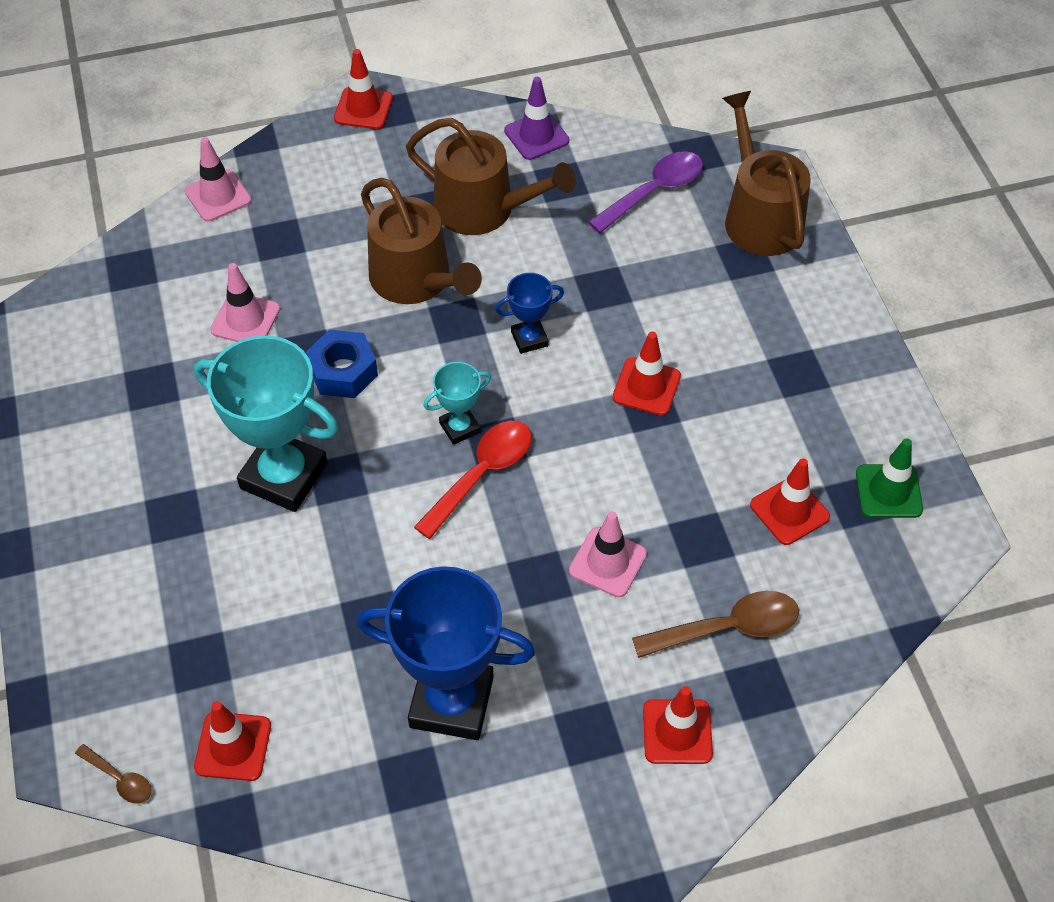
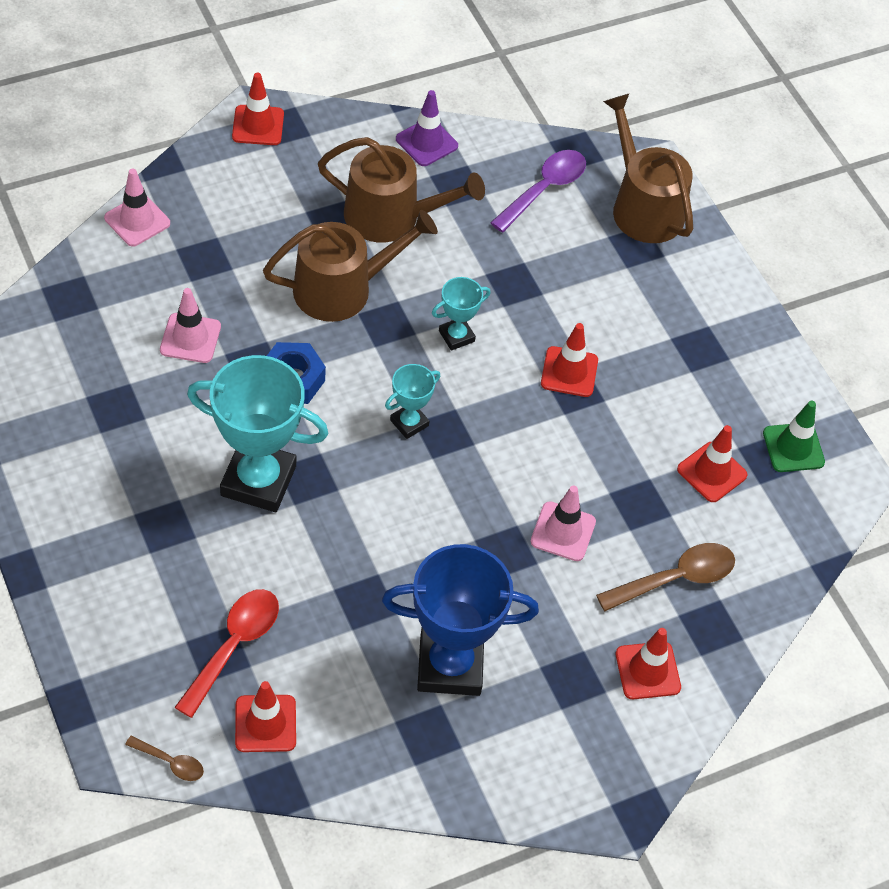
camera: 15 degrees left, 0 degrees up
brown watering can [361,178,482,304] -> brown watering can turned 60 degrees counterclockwise [263,210,438,322]
red spoon [414,421,532,539] -> red spoon moved to [174,589,279,718]
blue trophy [495,273,564,354] -> turquoise trophy [432,277,491,351]

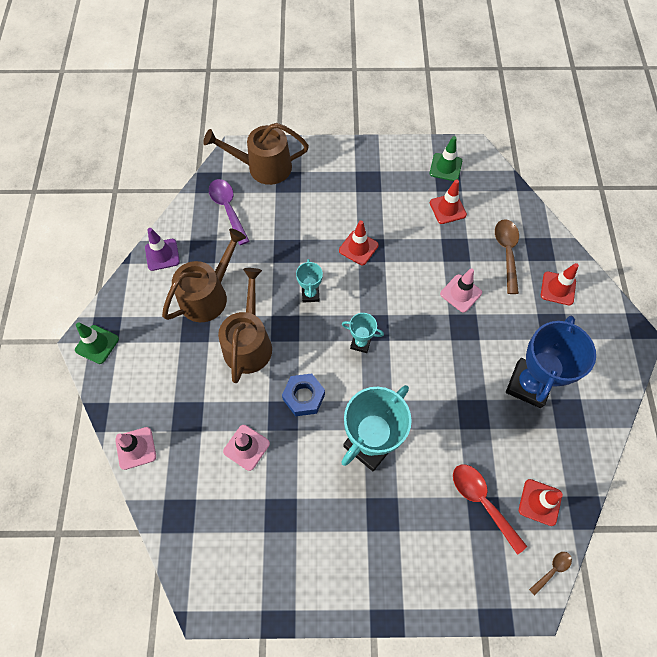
camera: 60 degrees left, 10 degrees up
red traffic cone [232,73,284,145] -> green traffic cone [75,322,119,364]
turquoise trophy [385,364,440,439] -> turquoise trophy turned 60 degrees counterclockwise [342,313,384,353]

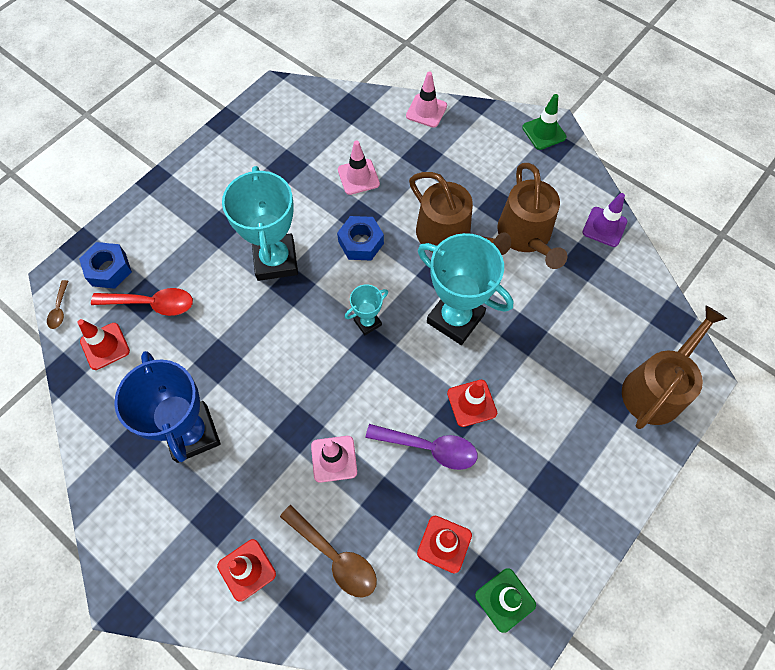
camera: 130 degrees right, 0 degrees up
purple spoon [209,179,249,245] -> purple spoon moved to [365,424,477,470]
turquoise trophy [296,259,323,303] -> turquoise trophy [418,233,513,345], size x2.05
none -> blue nut [79,242,132,289]

